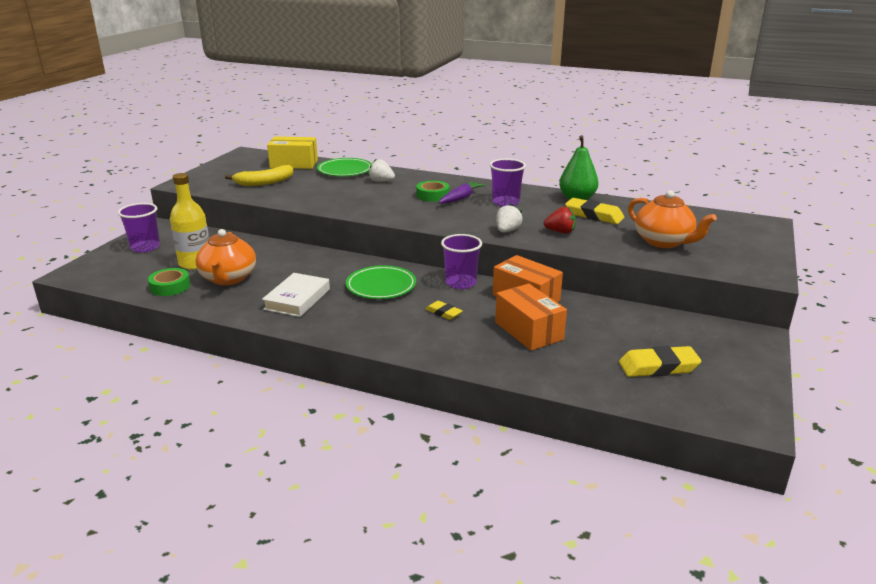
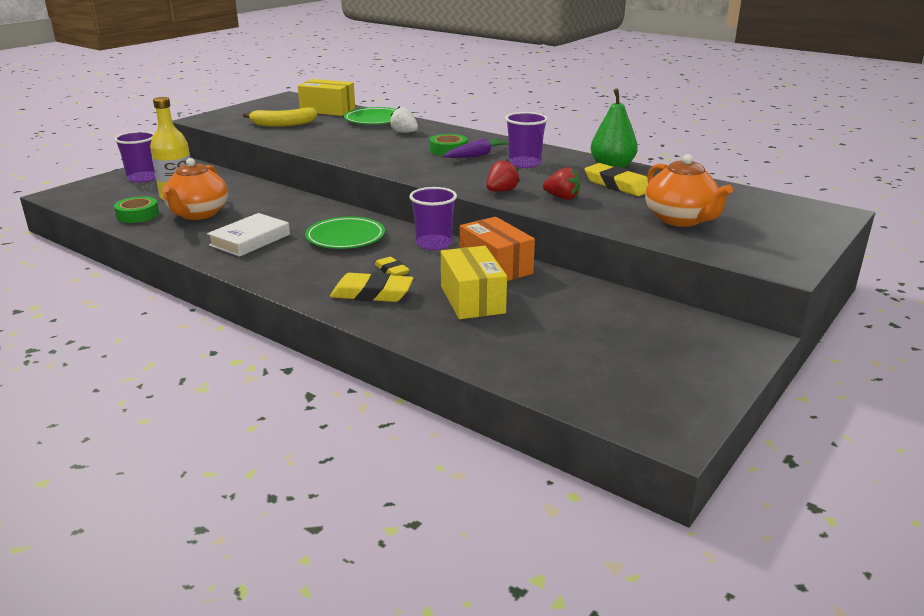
camera: 15 degrees right, 0 degrees up
orange box [495,284,567,351] -> yellow box [441,246,507,319]
white strawberry [496,204,523,232] -> red strawberry [486,159,520,192]
yellow eraser [619,346,701,377] -> yellow eraser moved to [330,272,414,302]

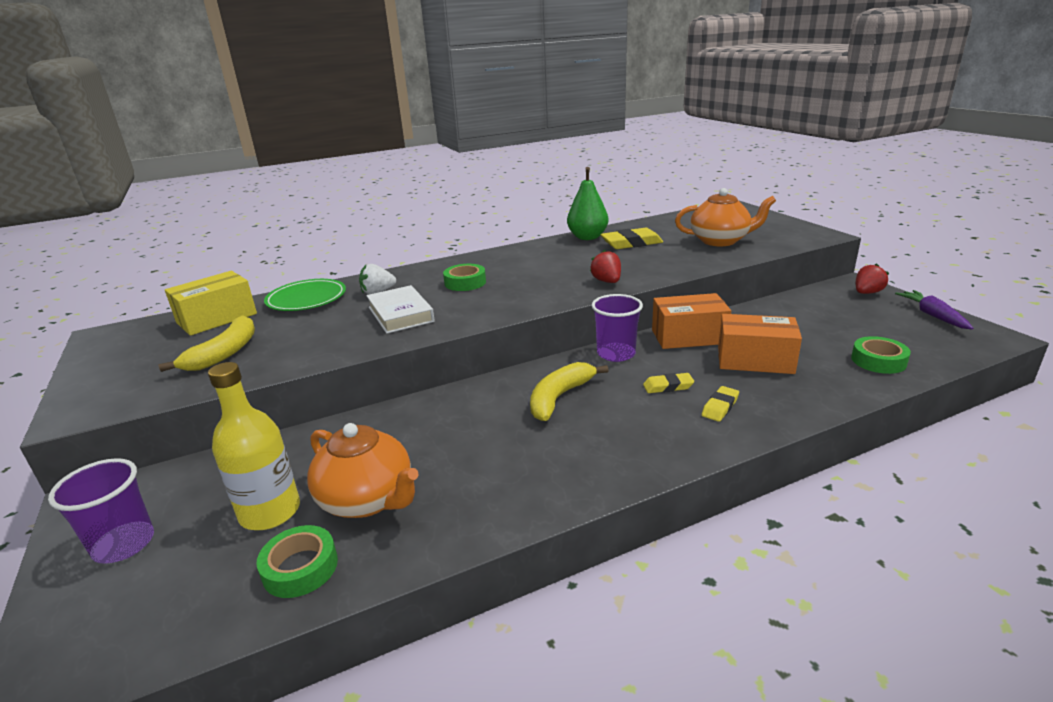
camera: 60 degrees left, 0 degrees up
white book [207,213,290,257] -> white book moved to [366,285,435,334]
green plate [305,217,385,249] -> yellow banana [530,362,609,421]
yellow eraser [330,272,414,302] -> yellow eraser [702,386,739,422], size x0.57
yellow box [441,246,507,319] -> orange box [718,314,802,374]
purple carrot [444,138,508,158] -> purple carrot moved to [895,290,973,329]
purple cup [505,112,548,168] -> none
red strawberry [543,167,580,200] -> red strawberry moved to [856,263,889,294]
none -> green tape [851,336,911,374]

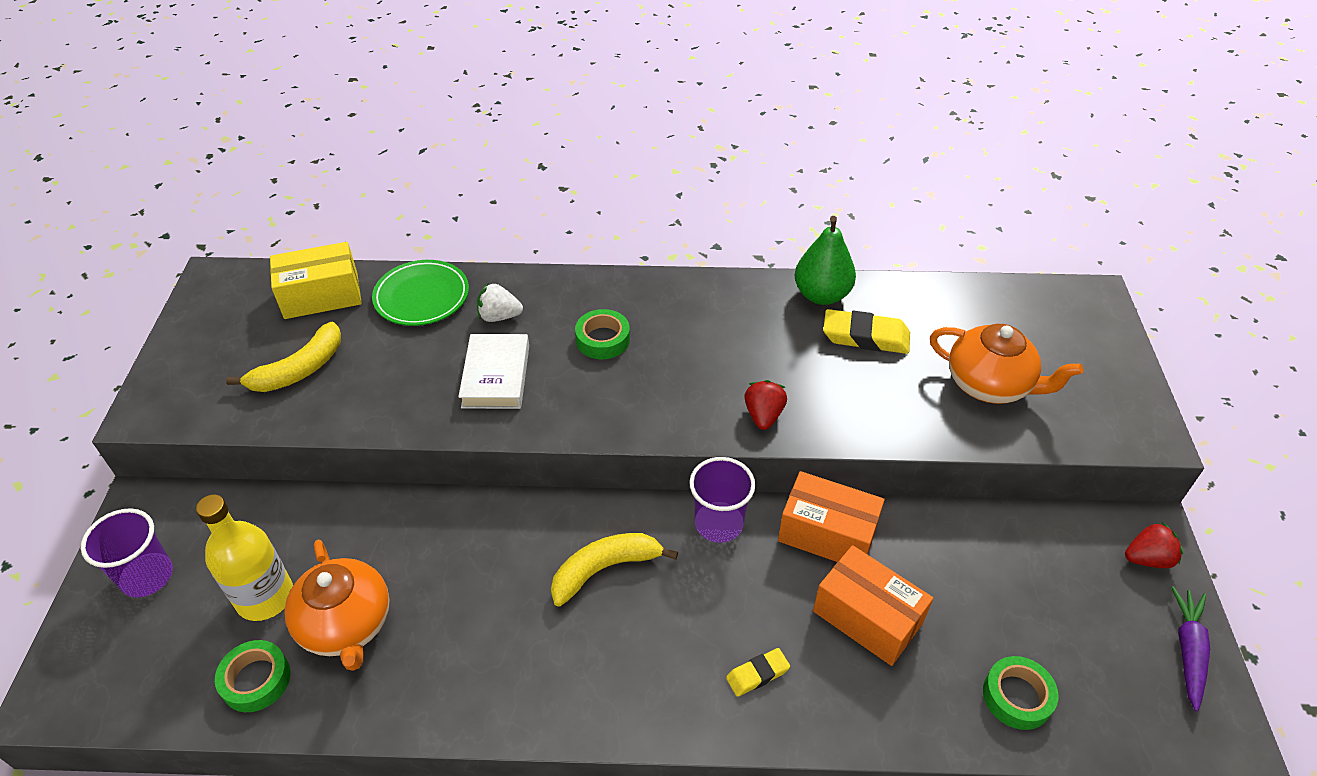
camera: 25 degrees right, 20 degrees up
yellow eraser [643,373,694,393] -> none

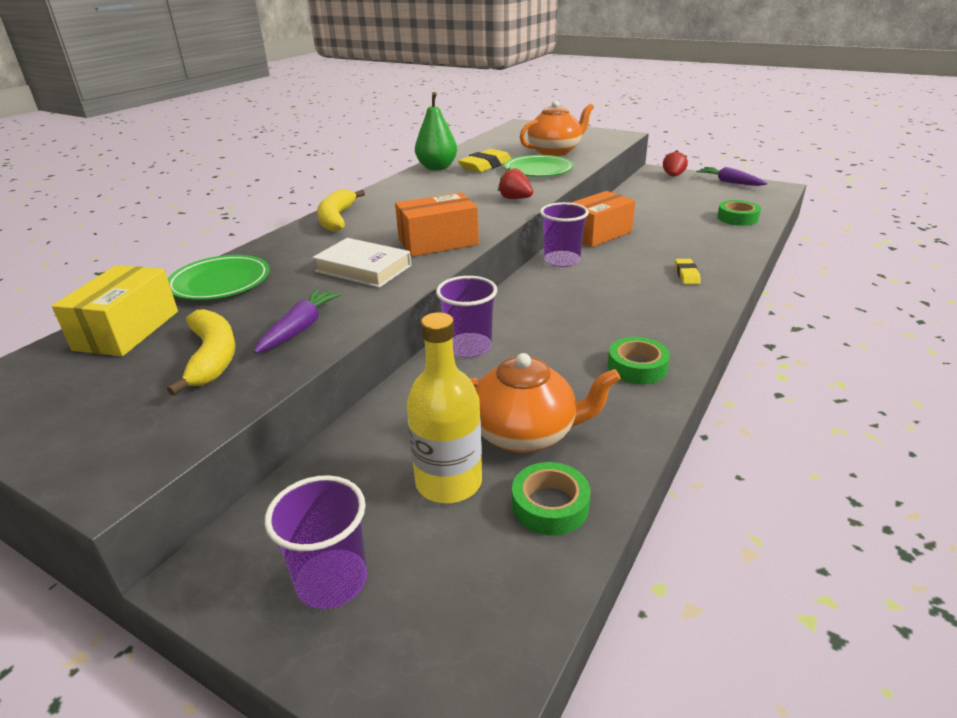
camera: 60 degrees left, 15 degrees down
white strawberry [477,283,523,322] -> none
yellow banana [551,533,678,607] -> yellow banana moved to [317,189,365,232]
green tape [575,309,630,359] -> green tape moved to [608,337,670,384]
orange box [813,545,933,666] -> orange box moved to [395,192,479,257]
none -> purple carrot [254,289,343,353]
none -> purple cup [436,276,497,358]
none -> green plate [504,155,574,177]

